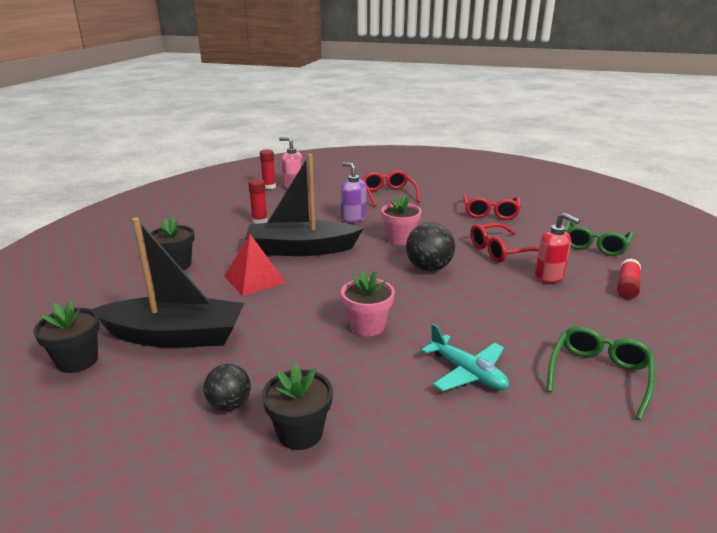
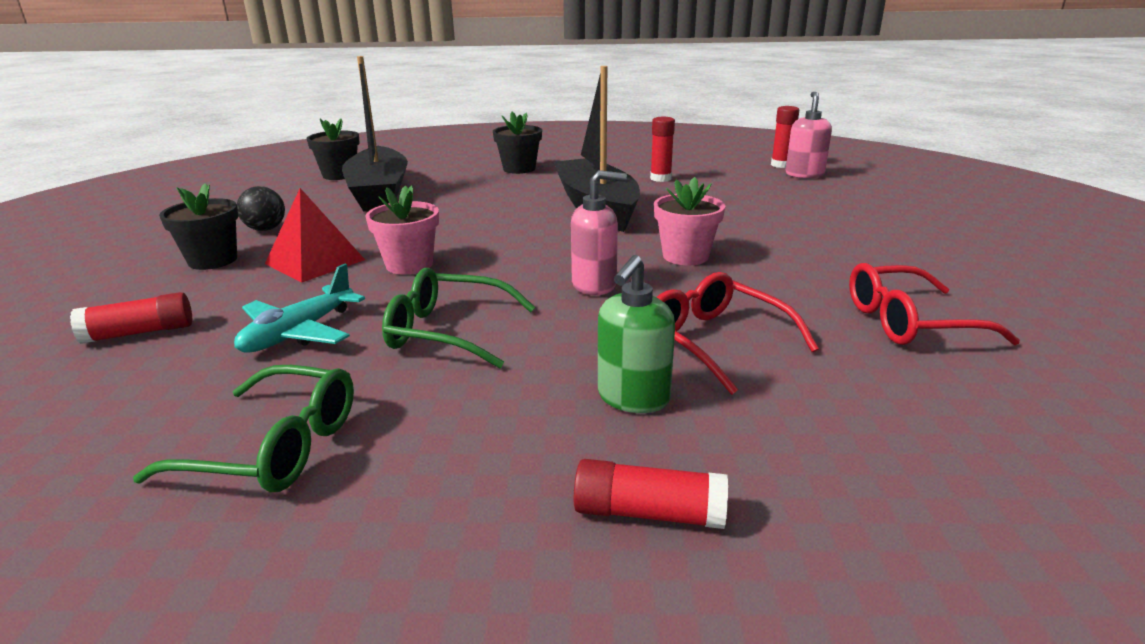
camera: 75 degrees right, 0 degrees up
red pyramid [224,234,286,296] -> red pyramid moved to [265,188,365,283]
purple soap dispenser [341,162,366,223] -> none
red glasses [362,170,420,207] -> none
black ball [406,222,455,271] -> pink soap dispenser [571,170,627,295]
red soap dispenser [535,213,580,283] -> green soap dispenser [598,255,675,413]
green glasses [565,220,634,256] -> green glasses moved to [382,268,535,369]
none -> red glue stick [70,292,192,344]

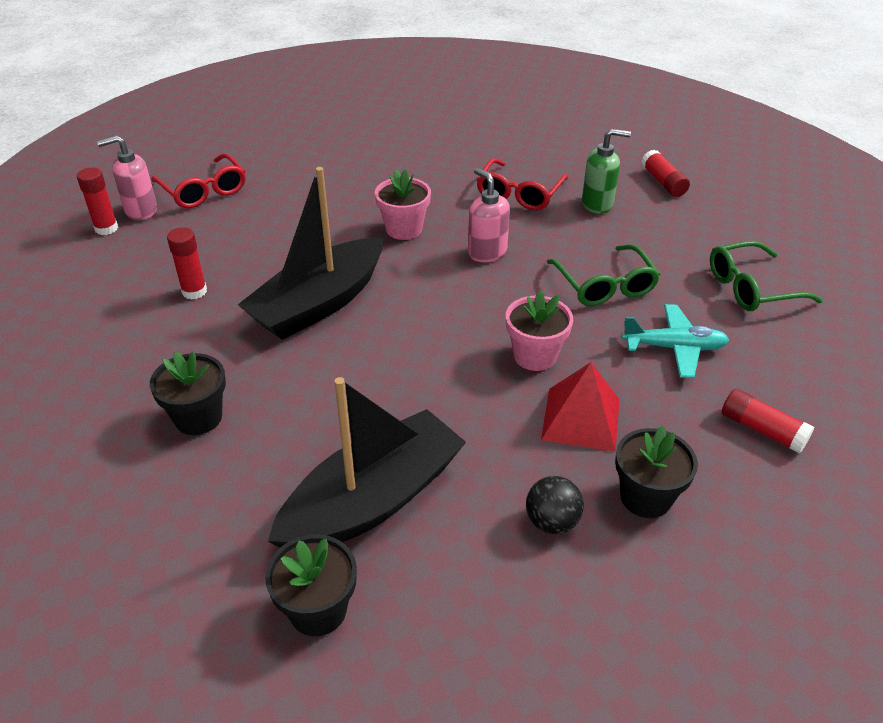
camera: 120 degrees left, 15 degrees up
green glasses [133,365,354,492] -> green glasses turned 90 degrees counterclockwise [710,241,823,311]
red glasses [849,263,1020,345] -> red glasses moved to [151,153,246,208]

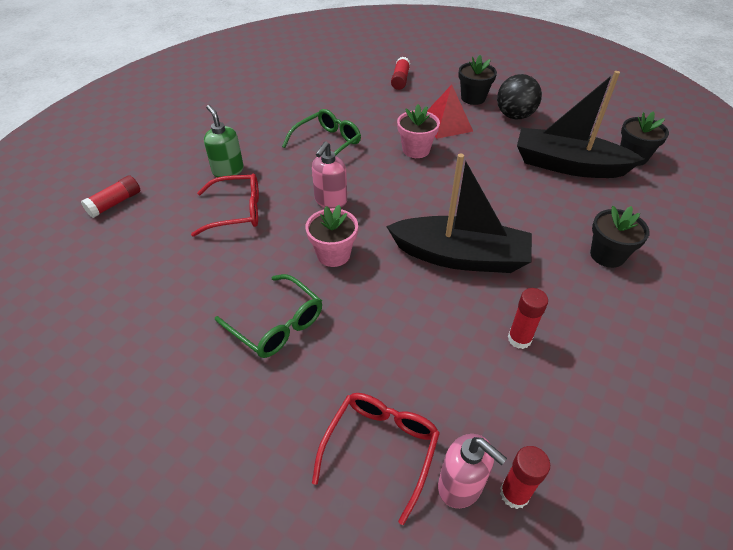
camera: 120 degrees left, 5 degrees up
black ball [526,476,584,534] -> black ball [497,74,542,119], size x1.54
turquoise plane [621,304,729,378] -> none
red glue stick [641,149,690,197] -> red glue stick moved to [81,175,140,218]
green glasses [710,241,823,311] -> green glasses moved to [215,274,322,358]

